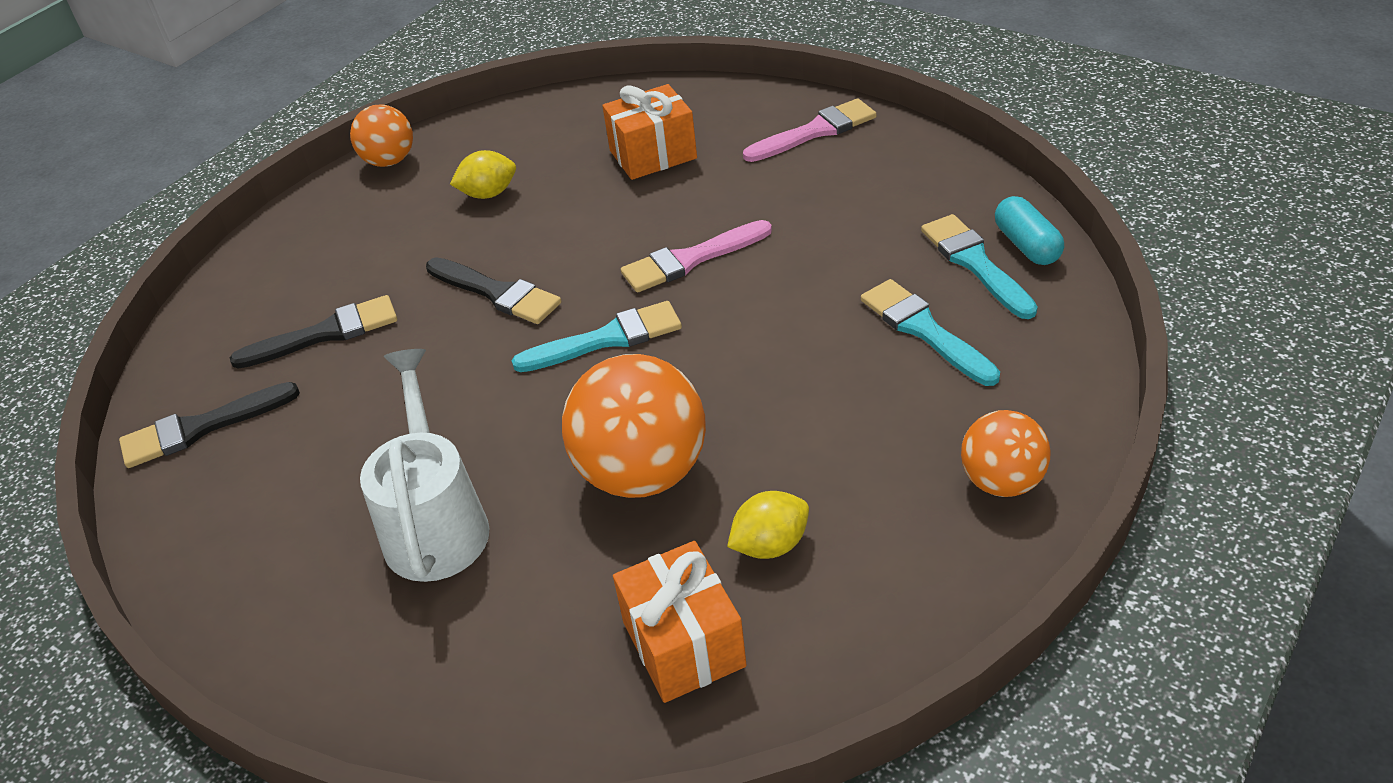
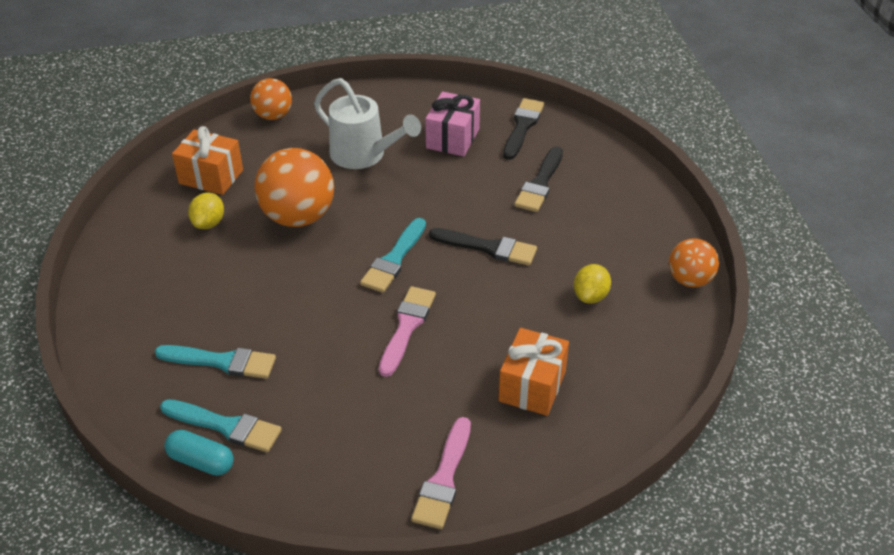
camera: 130 degrees right, 0 degrees up
black brush [426,257,561,324] -> black brush turned 150 degrees counterclockwise [429,228,537,266]
orange ball [961,410,1051,497] -> orange ball moved to [250,78,292,120]
none -> pink gift [425,92,480,156]

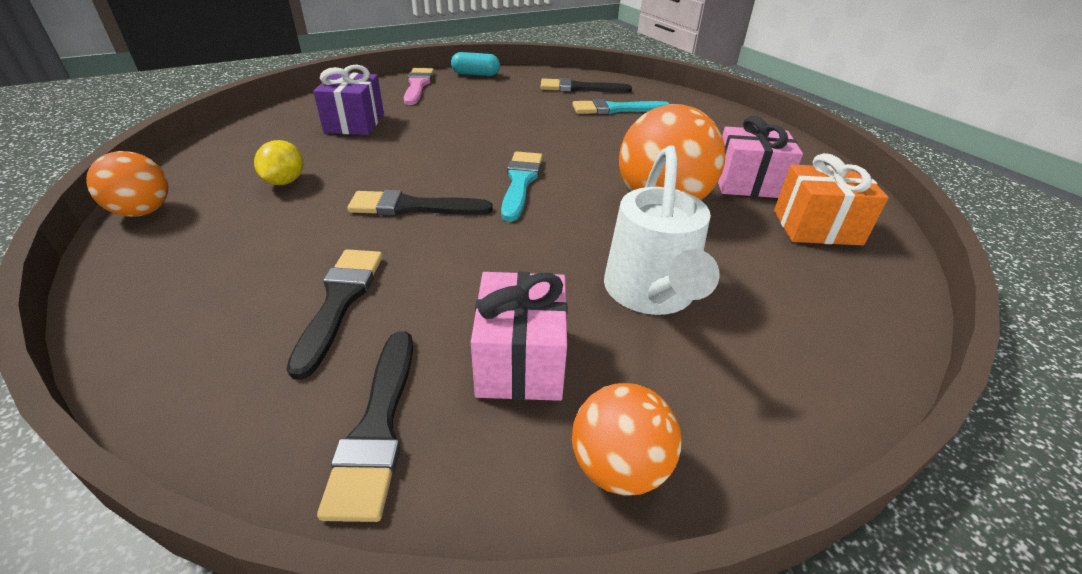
camera: 160 degrees right, 5 degrees down
turquoise brush [160,399,282,452] -> black brush [541,78,632,93]
turquoise capsule [164,430,234,476] -> turquoise capsule moved to [451,52,500,76]
yellow lemon [188,192,224,229] -> pink gift [717,116,803,198]
orange ball [250,78,292,120] -> orange ball moved to [572,383,682,496]
white watering can [314,78,421,169] -> white watering can turned 105 degrees counterclockwise [604,145,720,315]
pink brush [379,286,436,377] -> none
orange gift [498,328,569,416] -> purple gift [313,65,384,135]

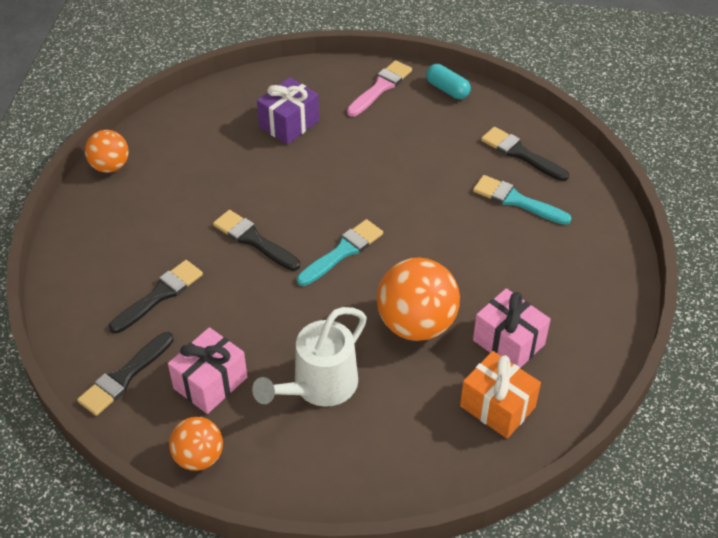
camera: 40 degrees right, 10 degrees up
yellow lemon [254,140,303,185] -> none

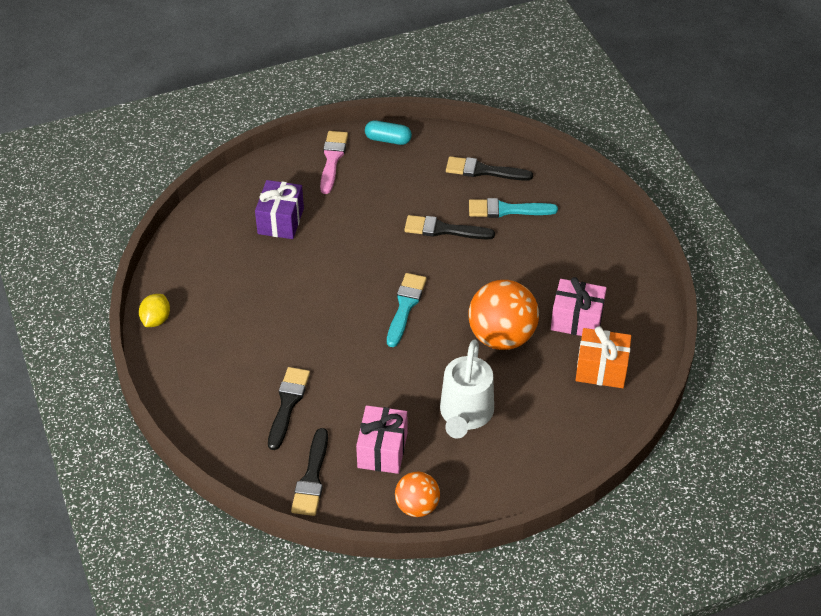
camera: 30 degrees left, 0 degrees up
orange ball [85,130,129,173] -> yellow lemon [139,294,170,327]
black brush [213,210,300,271] -> black brush moved to [404,215,495,239]

